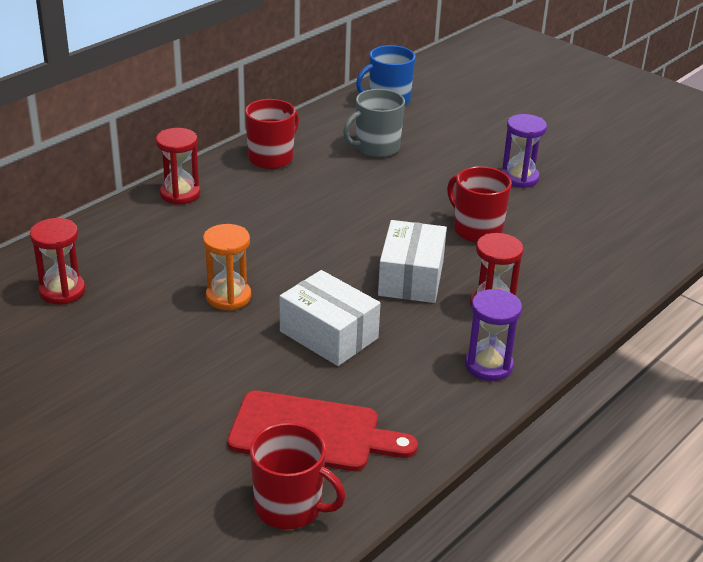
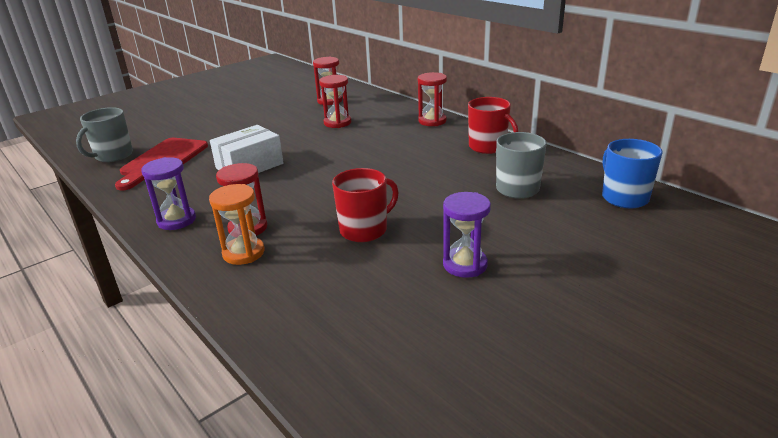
camera: 100 degrees right, 5 degrees down
orange hourglass [203,224,251,311] -> orange hourglass moved to [209,184,265,265]
red mug [250,423,346,529] -> grey mug [76,107,133,162]
white box [378,220,447,303] -> none
none -> red hourglass [319,75,351,128]

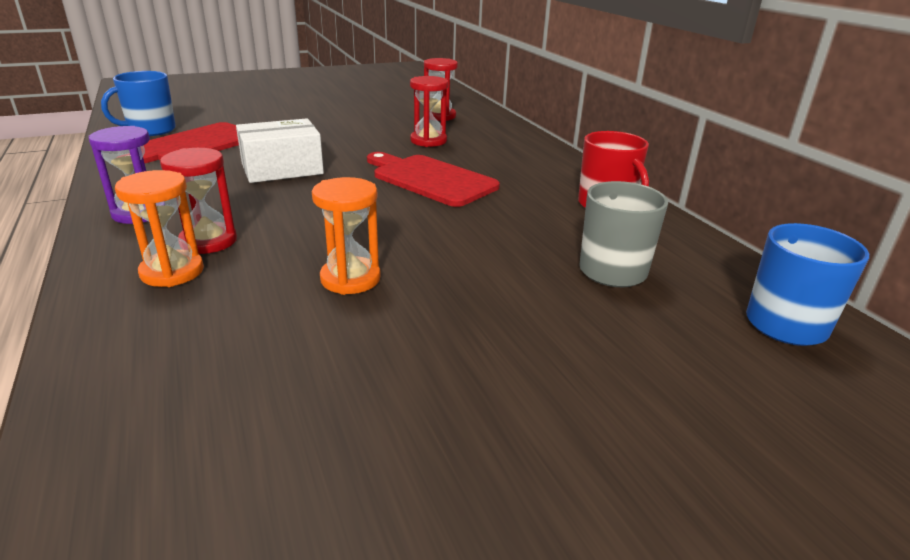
camera: 15 degrees right, 0 degrees up
grey mug [76,107,133,162] -> blue mug [101,71,176,136]
red mug [332,168,399,242] -> orange hourglass [312,177,381,295]
red hourglass [418,72,447,126] -> none
purple hourglass [443,192,491,278] -> none
none -> red cutting board [367,152,500,207]

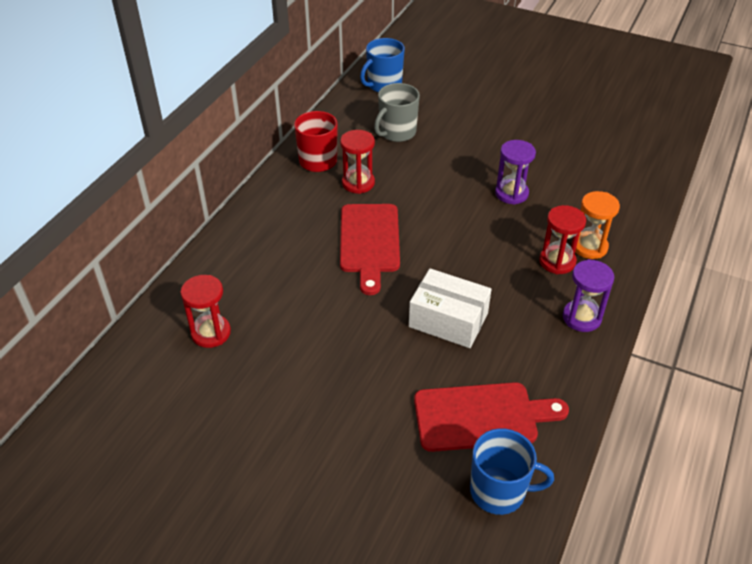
camera: 130 degrees left, 15 degrees up
orange hourglass [312,177,381,295] -> purple hourglass [495,140,536,205]
red hourglass [410,76,448,147] -> red hourglass moved to [340,130,375,194]

